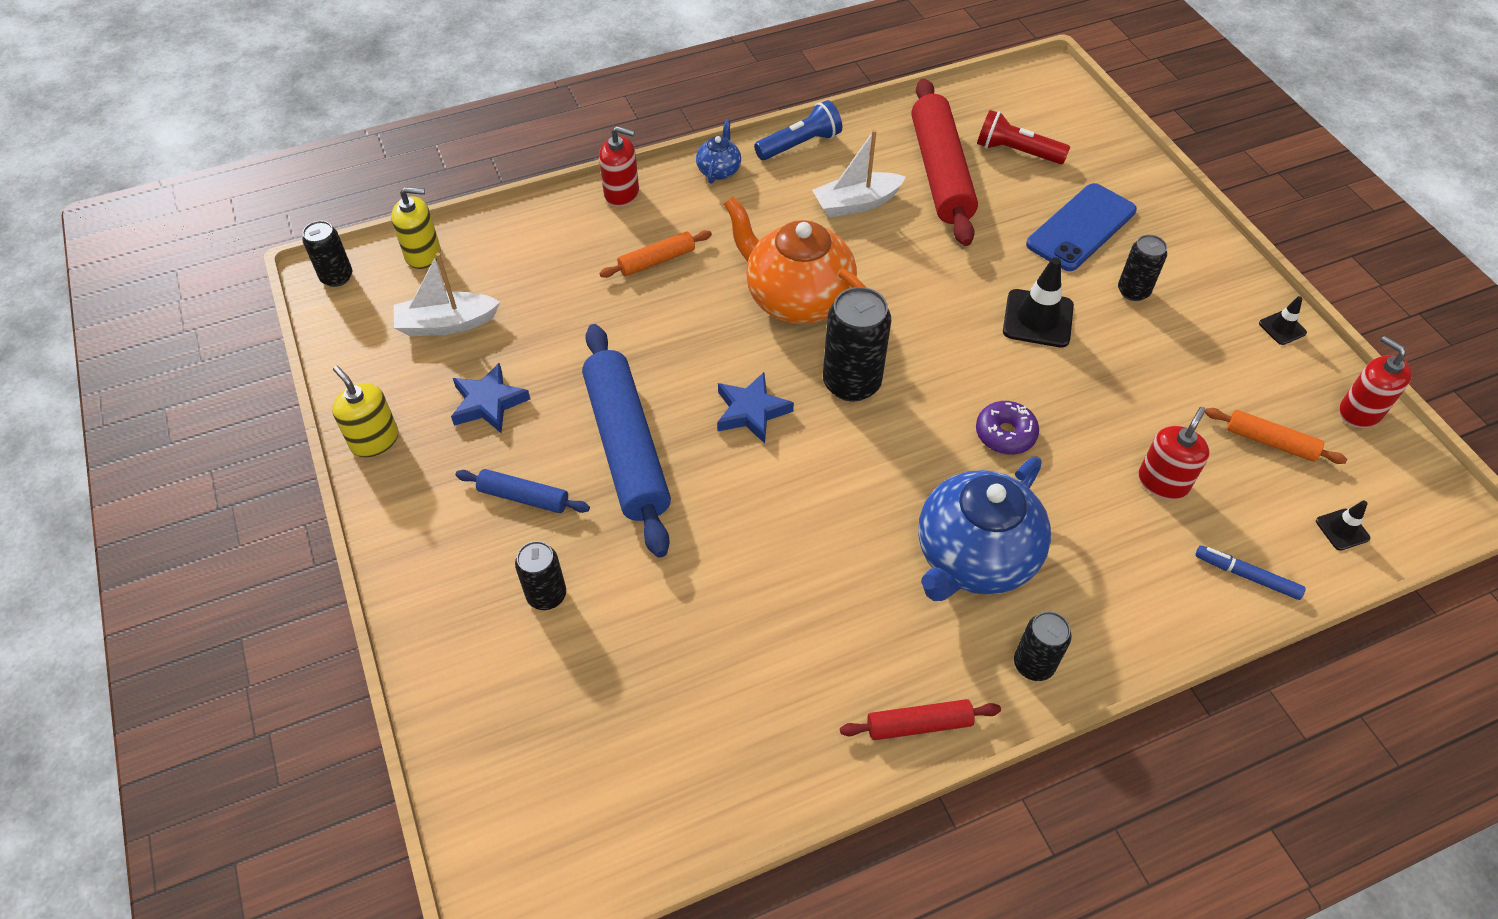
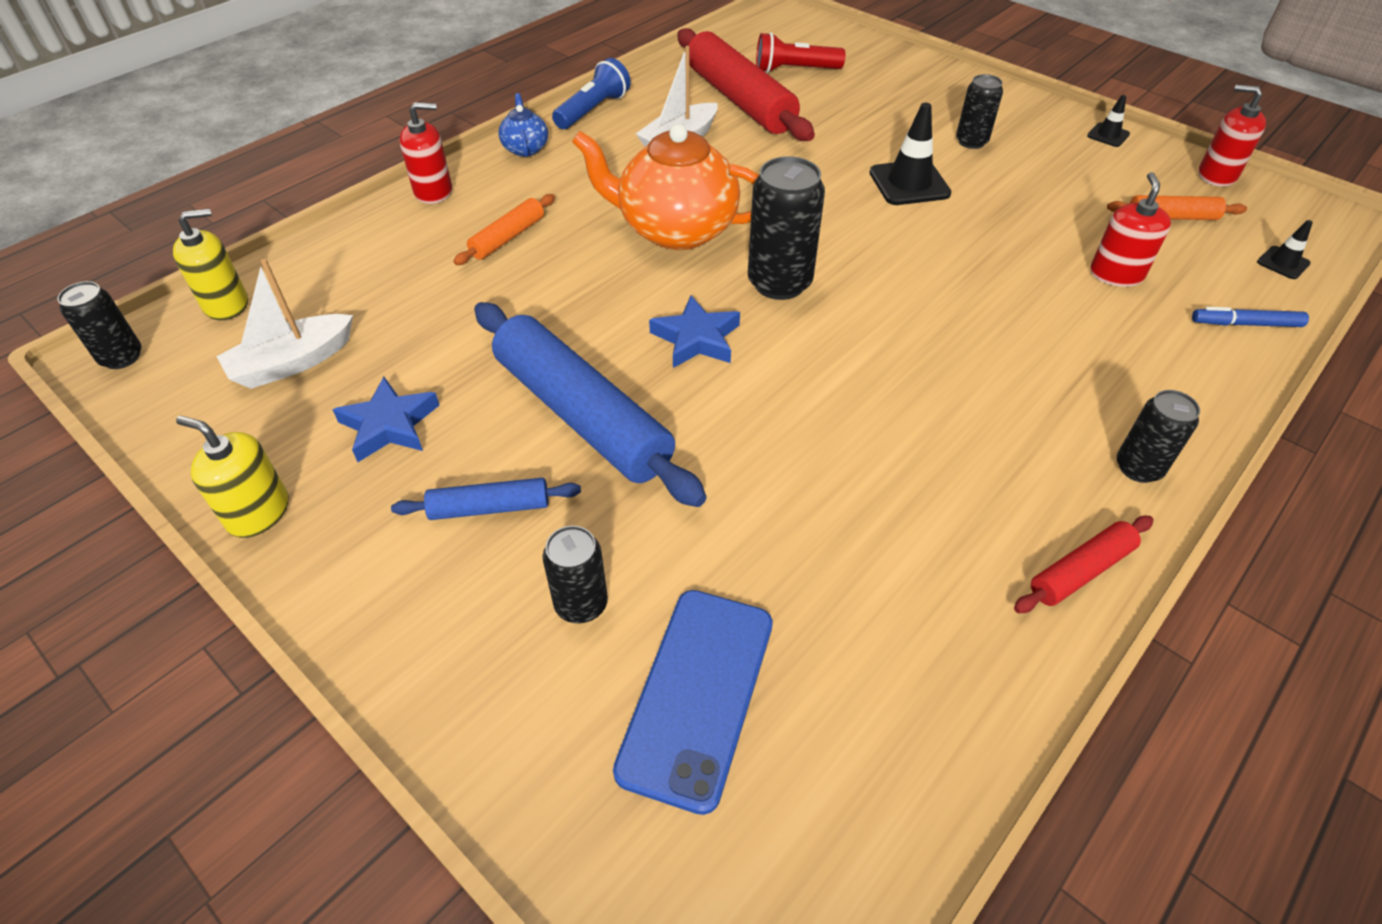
camera: 25 degrees left, 5 degrees down
blue teapot [918,457,1051,601] -> none
purple donut [976,401,1039,454] -> none
blue phone [1026,183,1137,271] -> blue phone moved to [613,590,773,815]

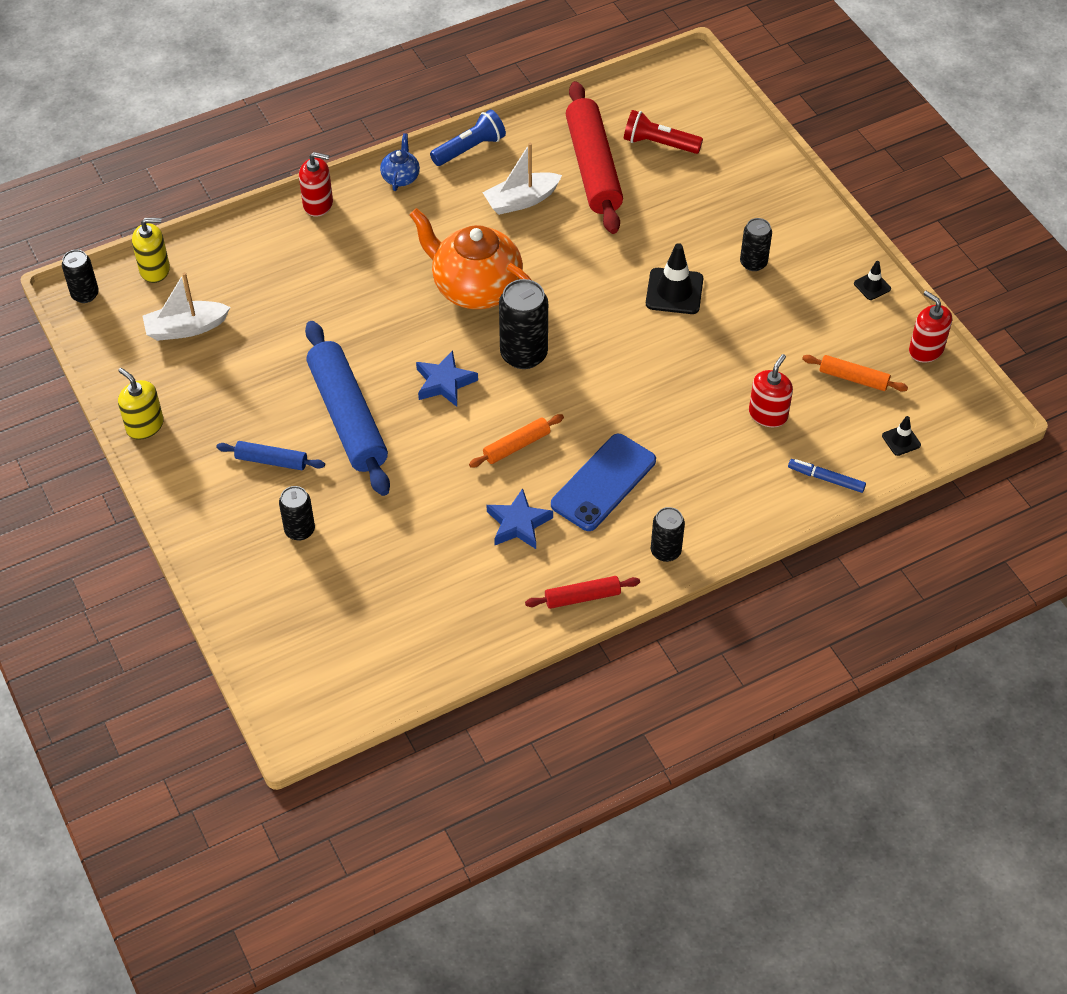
camera: 20 degrees right, 5 degrees up
blue star [333,376,440,462] -> blue star moved to [487,488,553,549]
orange rolling pin [453,194,555,265] -> orange rolling pin moved to [469,414,564,468]
blue phone [613,590,773,815] -> blue phone moved to [551,434,656,531]

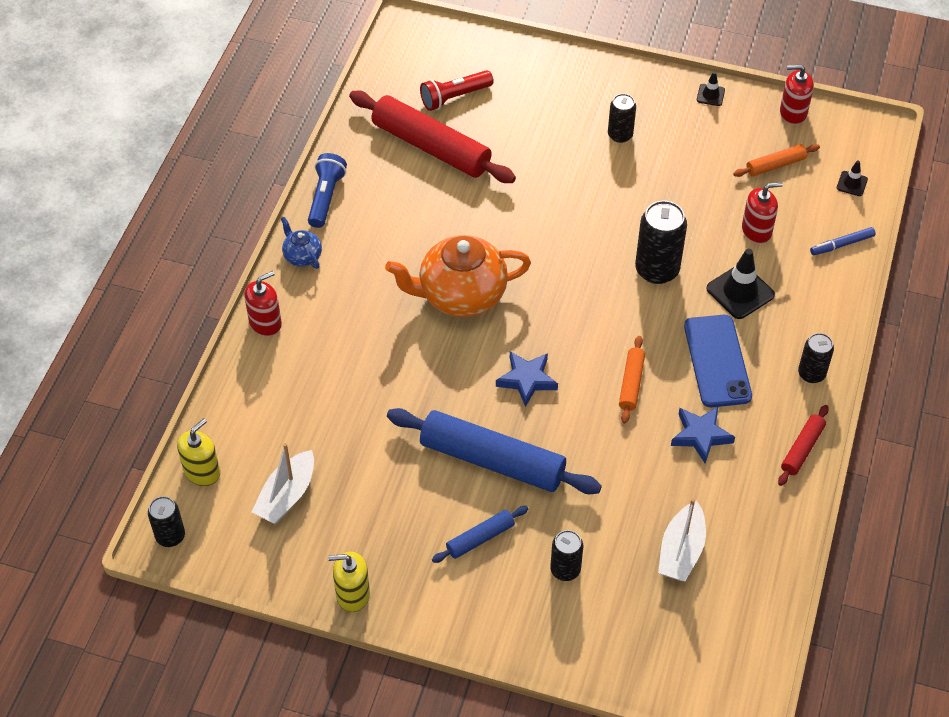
camera: 45 degrees left, 0 degrees up
white boat [482,143,562,215] -> white boat moved to [658,498,706,581]
black can [499,279,548,369] -> black can moved to [635,201,687,284]
black traffic cone [646,243,703,314] -> black traffic cone moved to [706,249,775,319]
red soap dispenser [749,354,793,427] -> red soap dispenser turned 90 degrees clockwise [742,182,783,244]

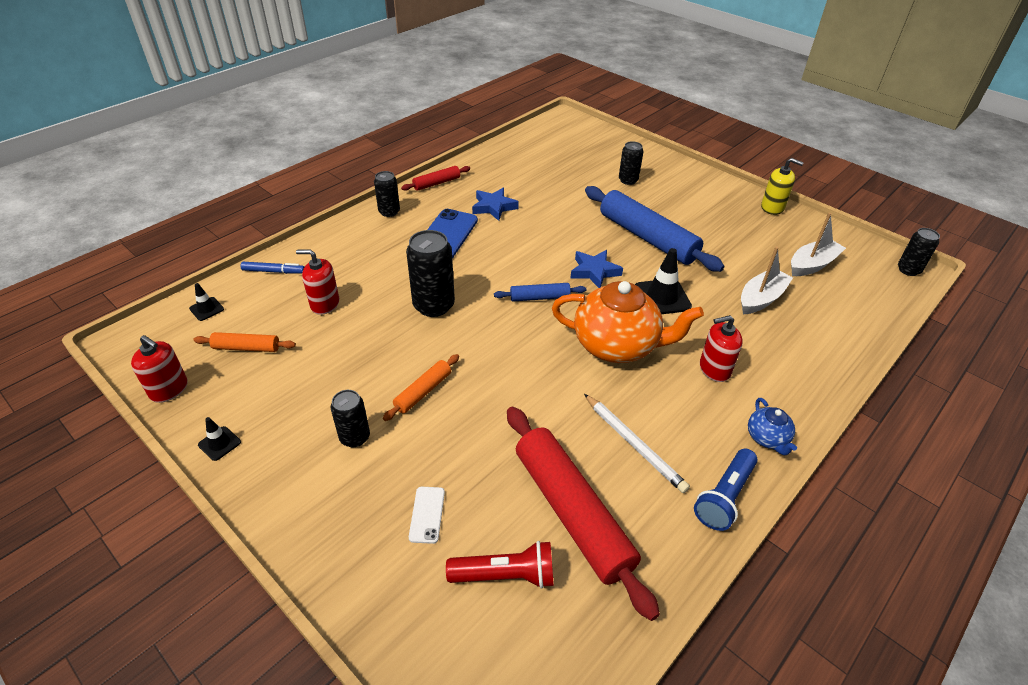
camera: 155 degrees left, 10 degrees down
yellow soap dispenser [177,418,220,486] -> none
red soap dispenser [244,271,282,336] -> red soap dispenser moved to [700,315,743,382]
blue rolling pin [432,506,528,563] -> blue rolling pin moved to [494,283,586,302]
orange rolling pin [619,336,645,423] -> orange rolling pin moved to [383,354,459,421]
white boat [658,498,706,581] -> white boat moved to [741,247,793,314]
black traffic cone [706,249,775,319] -> black traffic cone moved to [635,248,692,314]
none -> white phone [409,487,445,544]
none -> white pencil [584,394,690,493]

